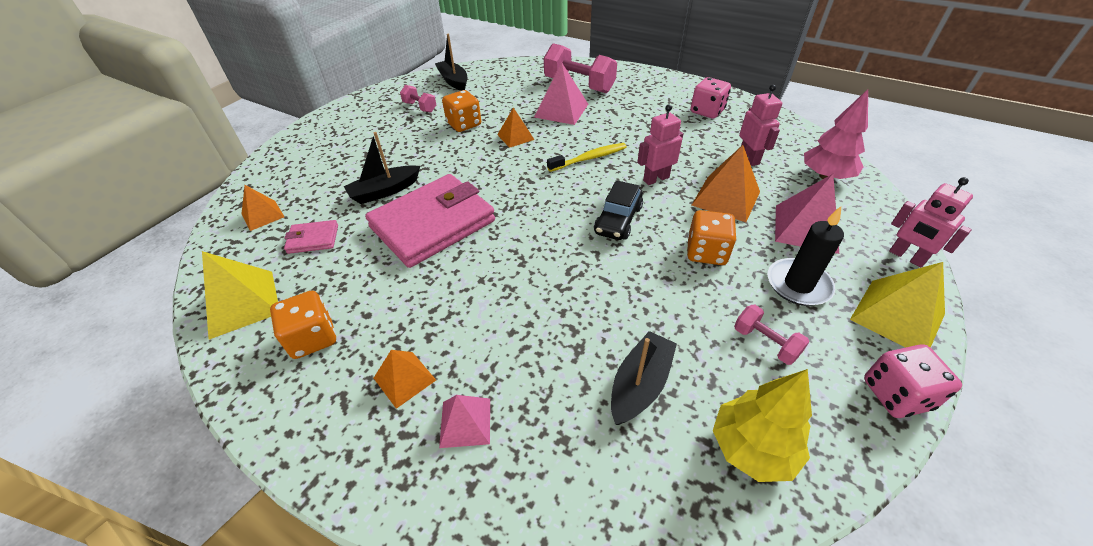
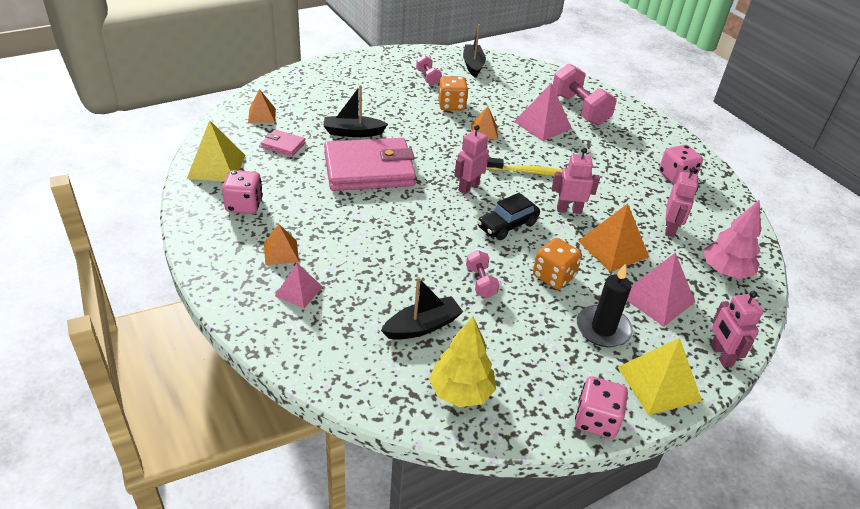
camera: 25 degrees right, 5 degrees down
orange dice [270,291,336,359] -> pink dice [222,170,263,214]
pink dumbbell [734,305,809,365] -> pink dumbbell moved to [466,250,499,298]
none -> pink robot [454,125,489,194]

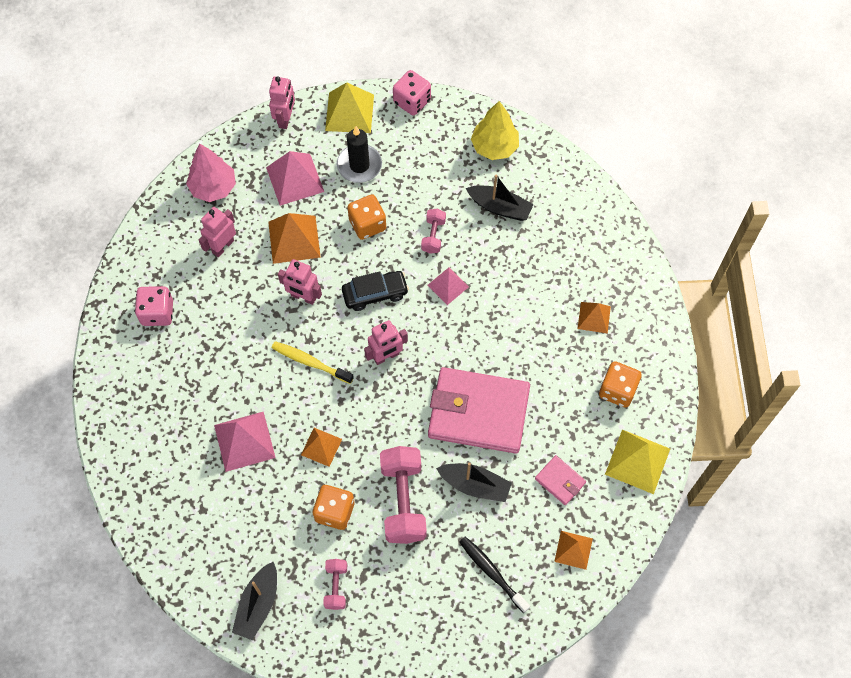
camera: 155 degrees left, 25 degrees up
pink dice [222,170,263,214] -> orange dice [599,361,642,408]
pink pyramid [275,263,323,309] -> pink pyramid moved to [427,268,469,305]
black boat [381,277,463,340] -> black boat turned 150 degrees counterclockwise [466,174,534,221]
pink dumbbell [553,64,617,125] -> pink dumbbell moved to [380,446,427,544]
none -> black toothbrush [459,536,530,613]

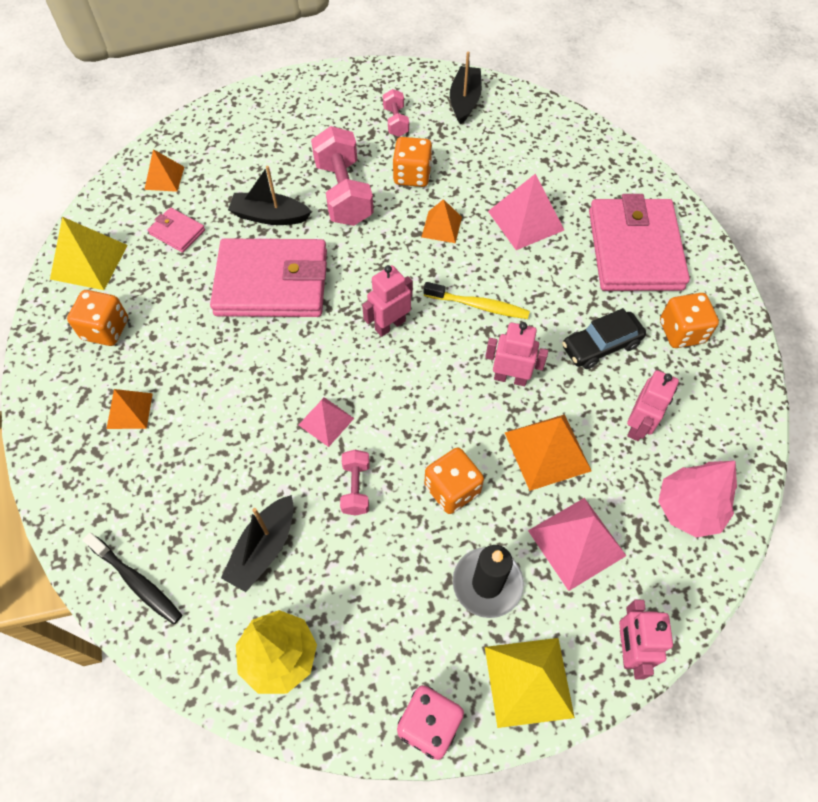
camera: 170 degrees right, 5 degrees down
pink dice [135,286,173,326] -> orange dice [660,293,719,348]
black car [342,271,409,311] -> black car moved to [562,308,646,369]
black toothbrush [459,536,530,613] -> black toothbrush moved to [83,532,182,625]
black boat [466,174,534,221] -> black boat turned 75 degrees counterclockwise [221,495,294,592]
none -> pink wallet [589,194,690,291]

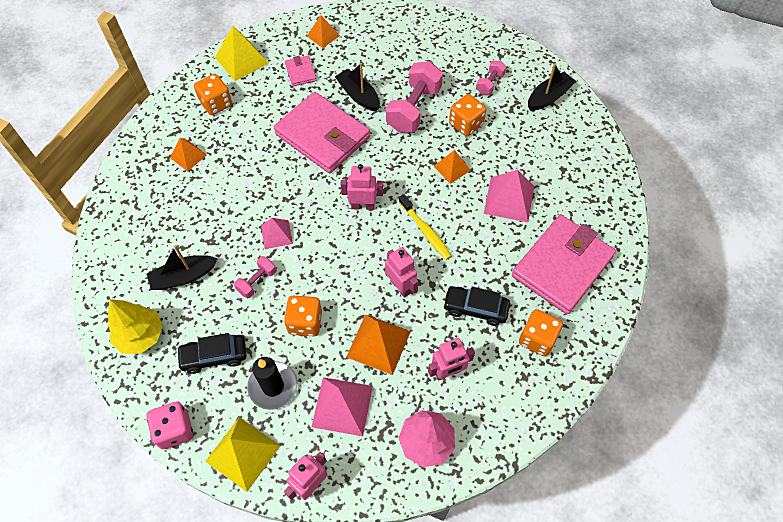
camera: 40 degrees right, 0 degrees up
black toothbrush [83,532,182,625] -> none
none -> black car [176,333,247,374]

